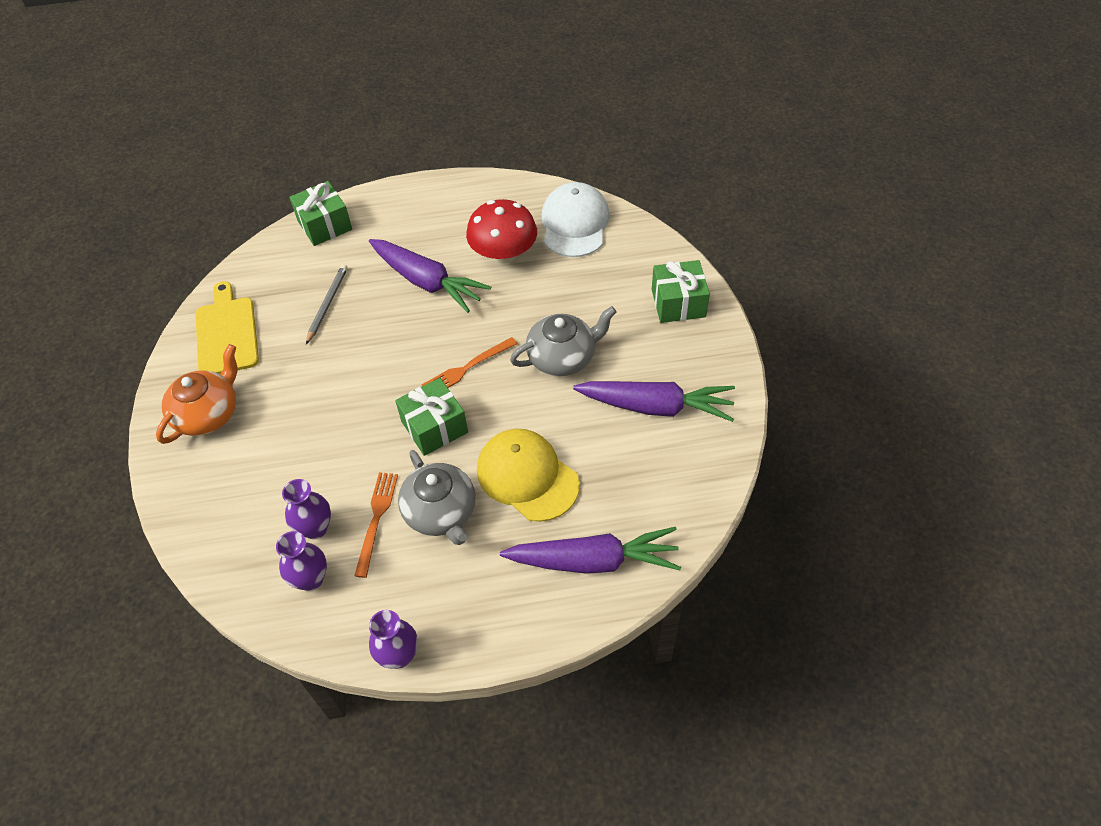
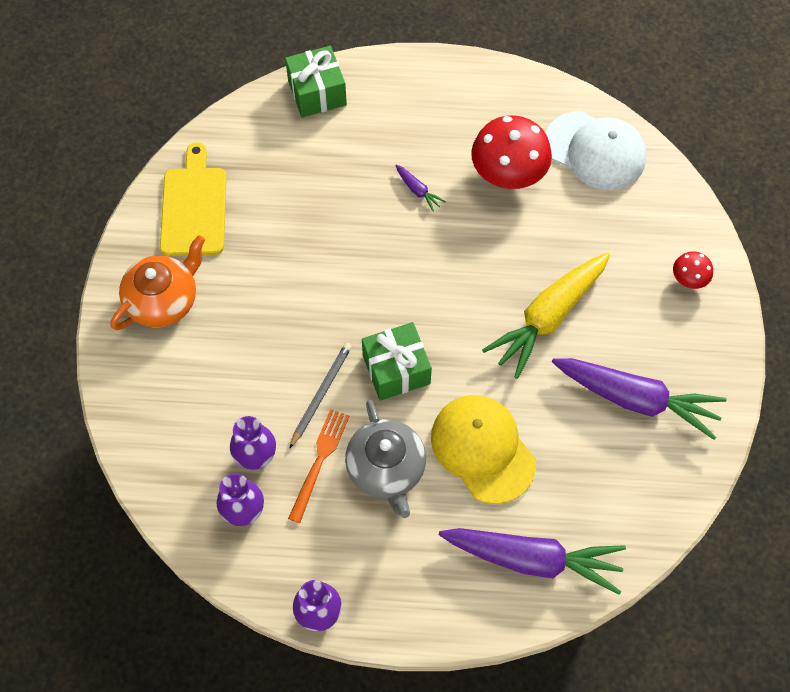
camera: 10 degrees right, 10 degrees up
grey pencil [306,264,348,344] -> grey pencil moved to [289,343,352,449]
purple carrot [369,239,491,313] -> purple carrot [395,165,446,212], size x0.41
orange fork [422,337,517,388] -> none
grey teapot [510,306,617,376] -> yellow carrot [482,253,610,379]
white cap [542,182,610,257] -> white cap turned 105 degrees clockwise [546,111,646,190]
green gift [652,260,710,323] -> red mushroom [673,251,713,289]

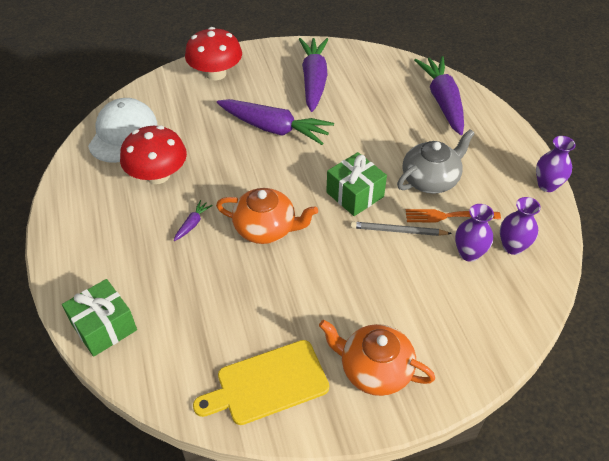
camera: 110 degrees left, 15 degrees down
yellow cap [431,395,536,504] -> none
yellow carrot [482,253,610,379] -> purple carrot [217,99,334,145]
red mushroom [673,251,713,289] -> red mushroom [185,27,242,80], size x2.07
none -> orange teapot [216,188,318,244]

